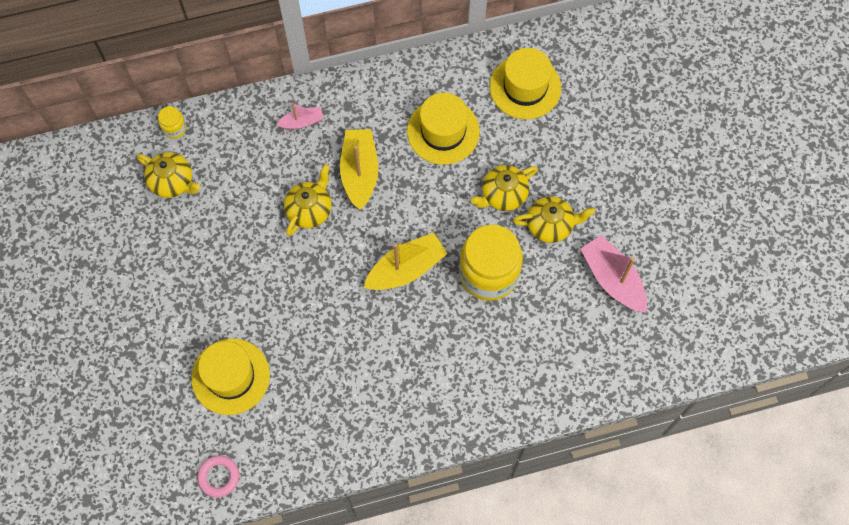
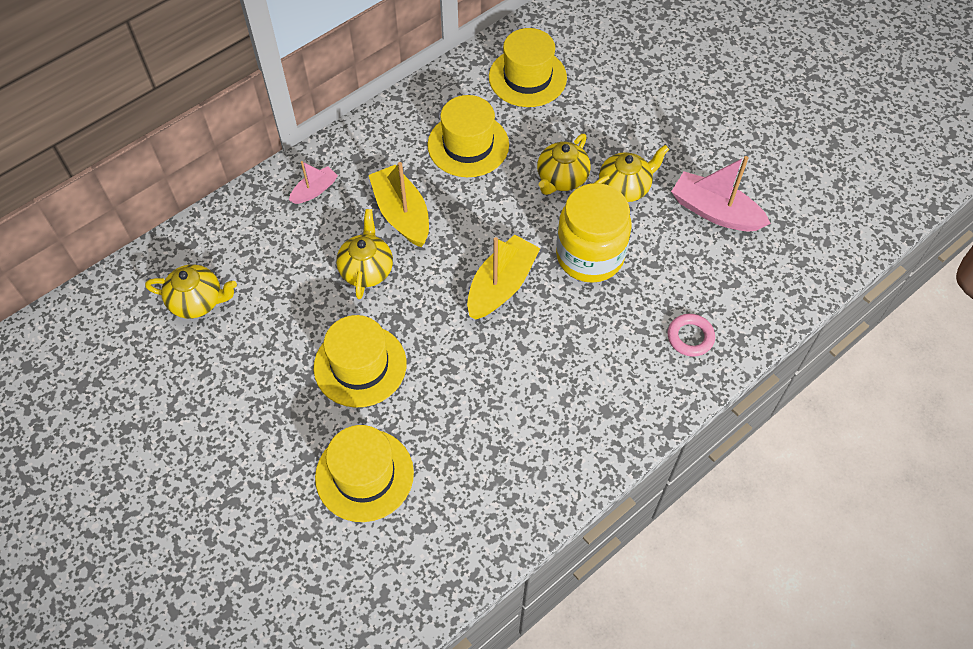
camera: 25 degrees left, 10 degrees down
yellow jar [158,106,186,139] -> none
pink ring [197,455,239,497] -> pink ring moved to [668,314,715,357]
none -> yellow hat [314,315,407,407]

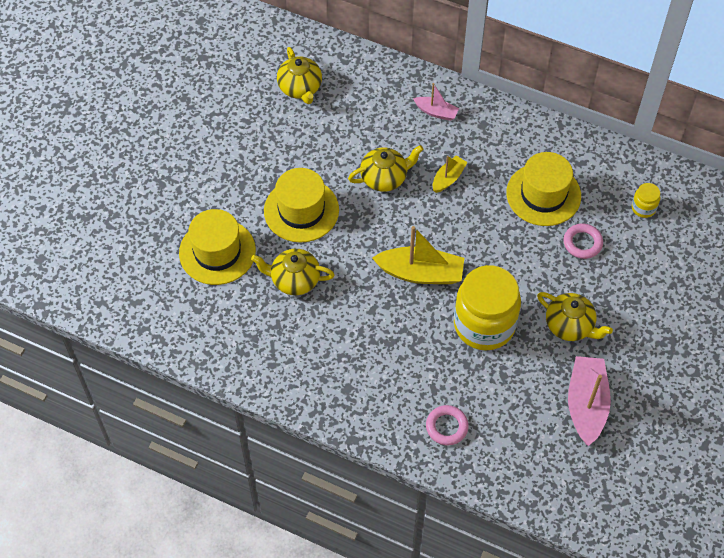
camera: 65 degrees right, 0 degrees up
yellow boat [369,162,429,247] -> yellow boat [433,155,468,193], size x0.55
yellow hat [489,28,567,107] -> yellow jar [632,183,660,218]
yellow teapot [537,134,591,195] -> yellow teapot moved to [251,249,335,295]
none -> pink ring [564,224,603,259]

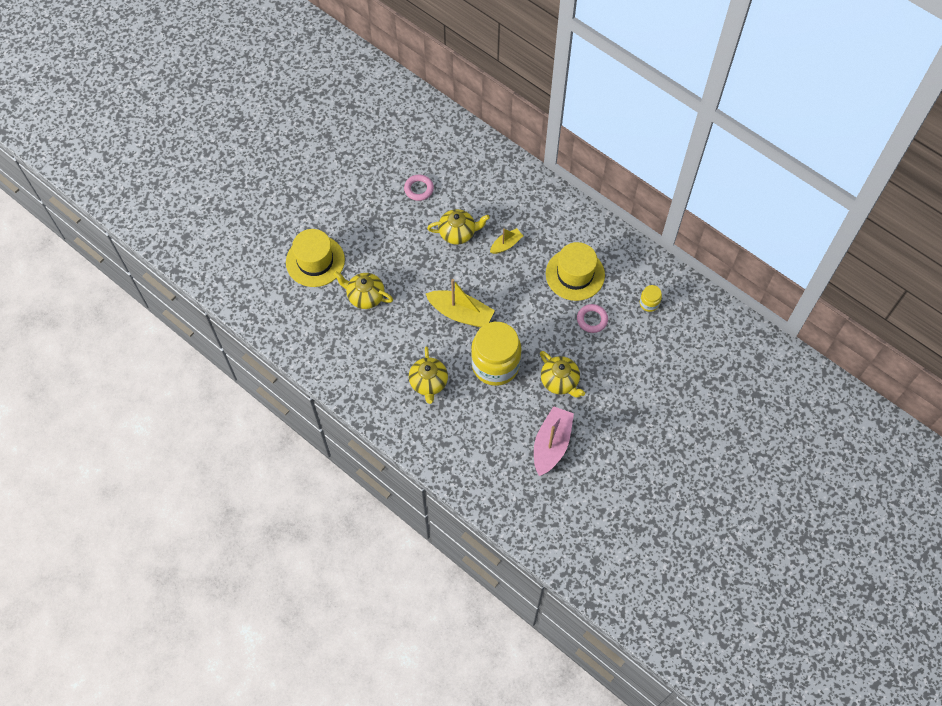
camera: 15 degrees right, 5 degrees up
yellow hat [264,168,339,243] -> none
yellow teapot [277,47,322,104] -> yellow teapot moved to [409,347,448,404]
pink boat [413,83,459,121] -> none
pink ring [426,405,469,445] -> pink ring moved to [404,175,434,201]

